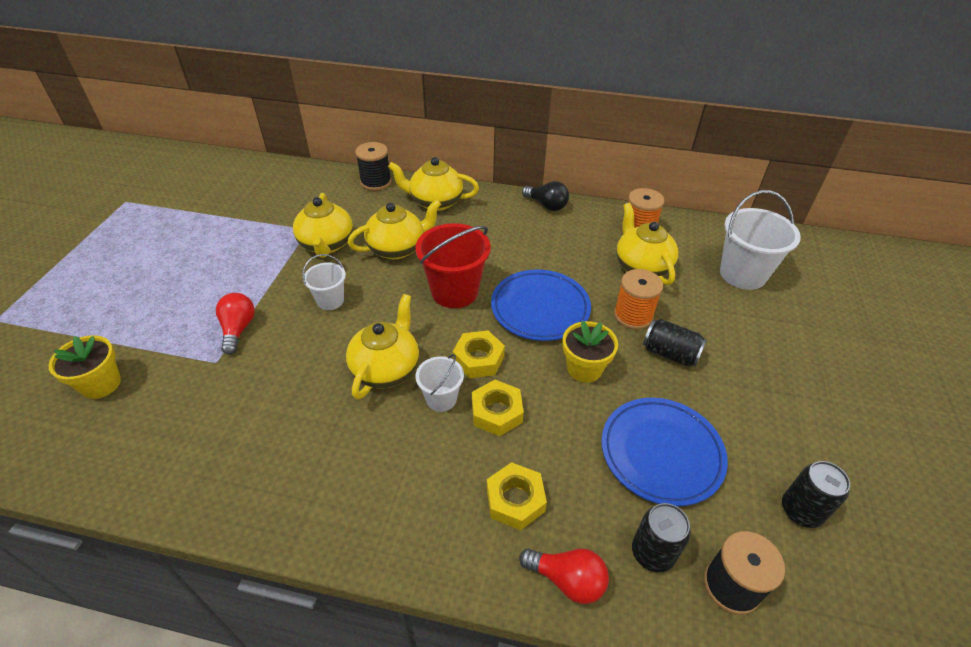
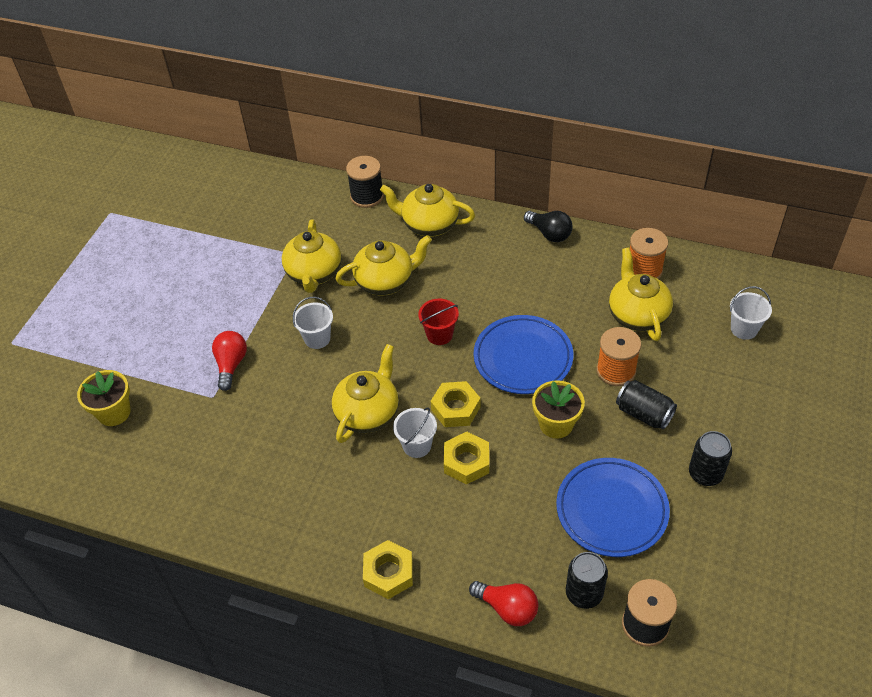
camera: 10 degrees right, 5 degrees up
red bucket [415,223,491,308] -> red bucket [418,299,459,345], size x0.56
yellow nut [487,462,547,530] -> yellow nut moved to [363,540,413,599]
white bucket [720,190,801,290] -> white bucket [730,286,772,340], size x0.56
black can [782,461,850,528] -> black can moved to [689,431,732,486]

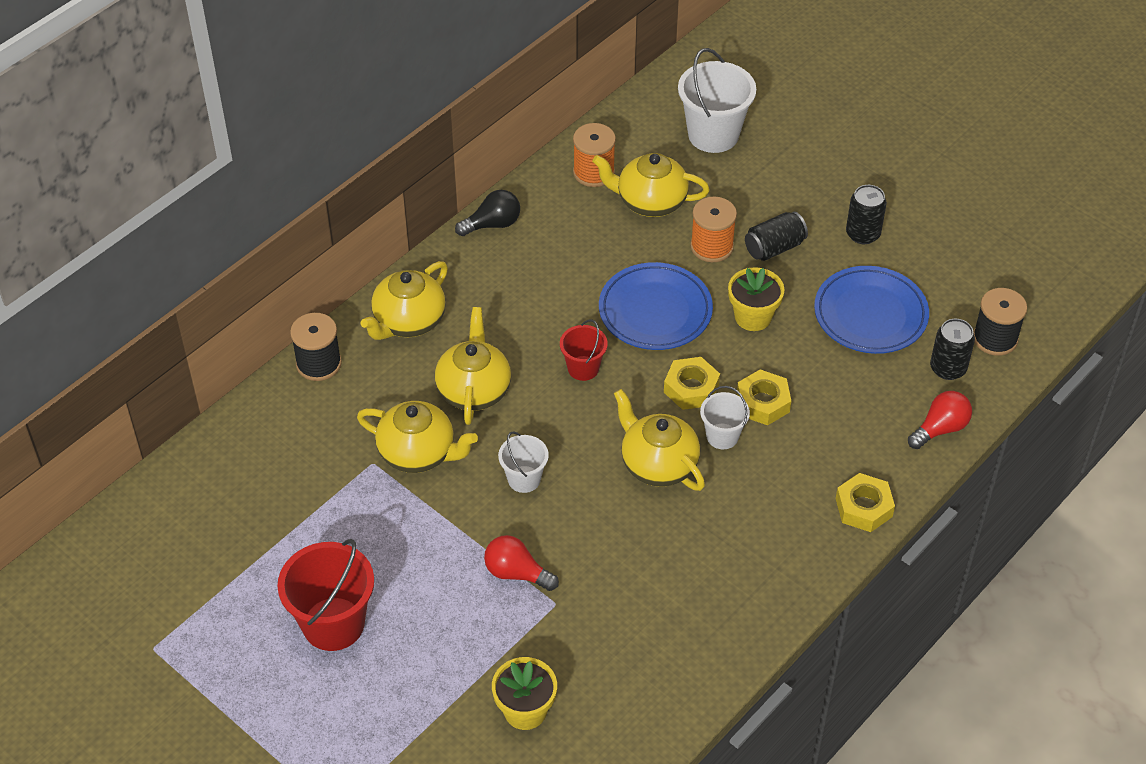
camera: 70 degrees left, 0 degrees up
white bucket [730,286,772,340] -> white bucket [678,48,756,153], size x1.78
none -> red bucket [277,539,374,651]

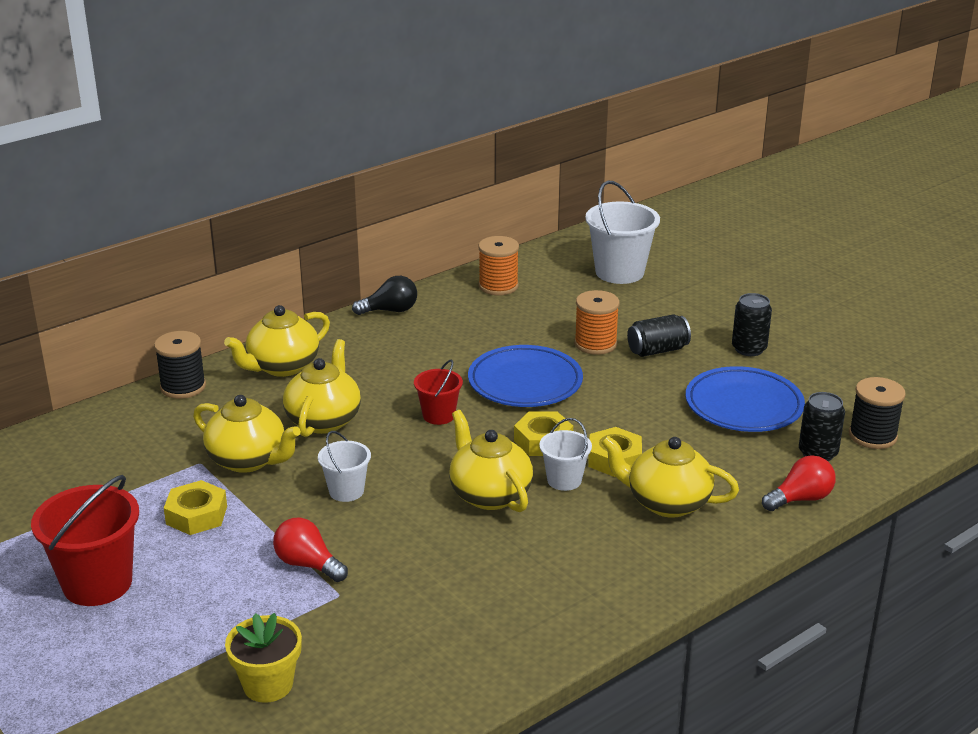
camera: 10 degrees right, 20 degrees down
yellow teapot [592,153,710,217] -> yellow teapot moved to [601,435,739,518]
yellow flower pot [728,267,784,331] -> none
yellow nut [836,473,895,532] -> yellow nut moved to [164,480,227,535]

